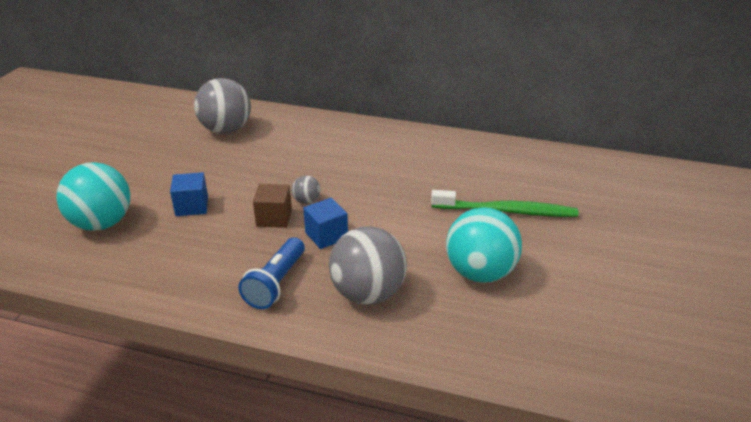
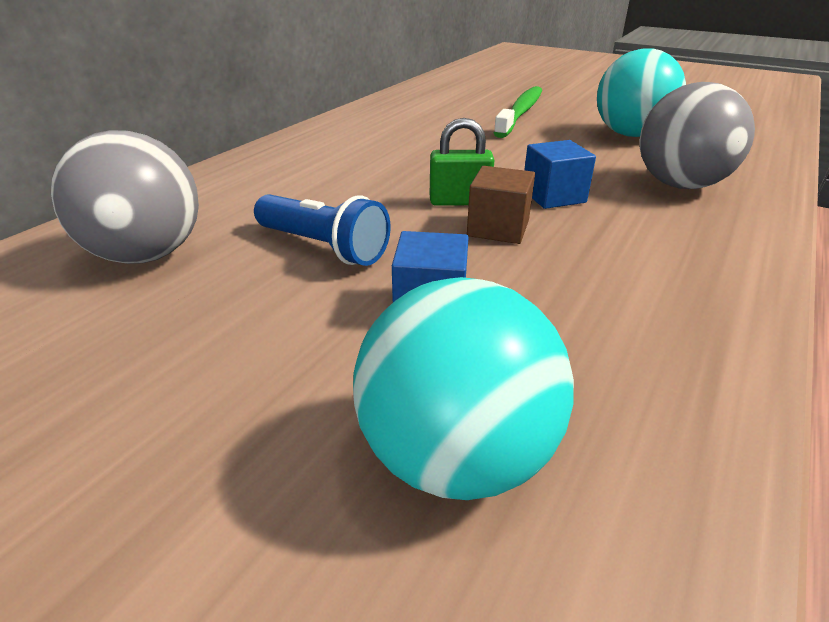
camera: 75 degrees left, 0 degrees up
blue flashlight [238,237,305,309] -> blue flashlight moved to [254,194,391,266]
grey ball [292,175,321,204] -> green padlock [430,118,494,206]

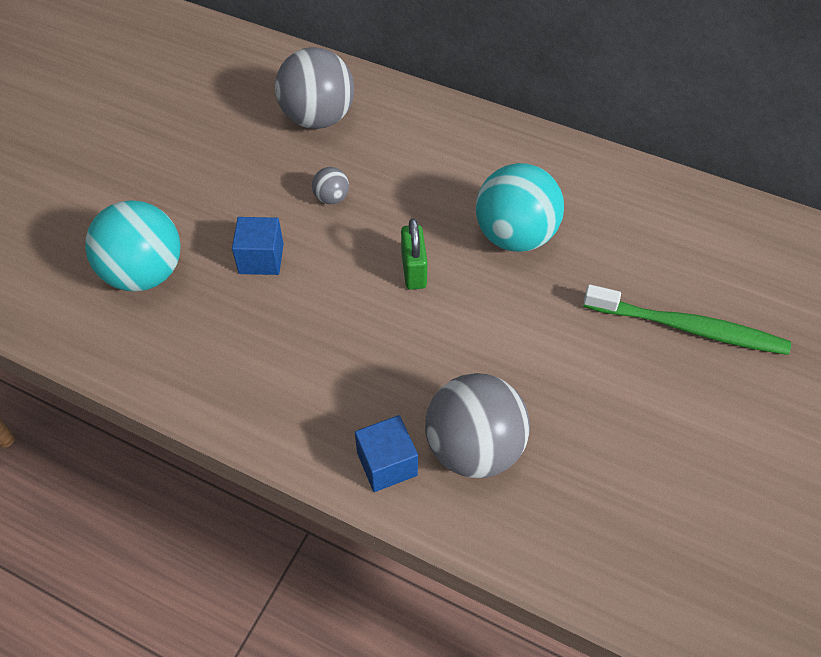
camera: 85 degrees right, 20 degrees up
blue flashlight [254,194,391,266] -> grey ball [312,167,349,204]
brown cube [467,166,535,244] -> none
blue cube [524,140,596,209] -> blue cube moved to [355,415,418,492]
turquoise ball [597,48,686,137] -> turquoise ball moved to [476,163,564,252]

